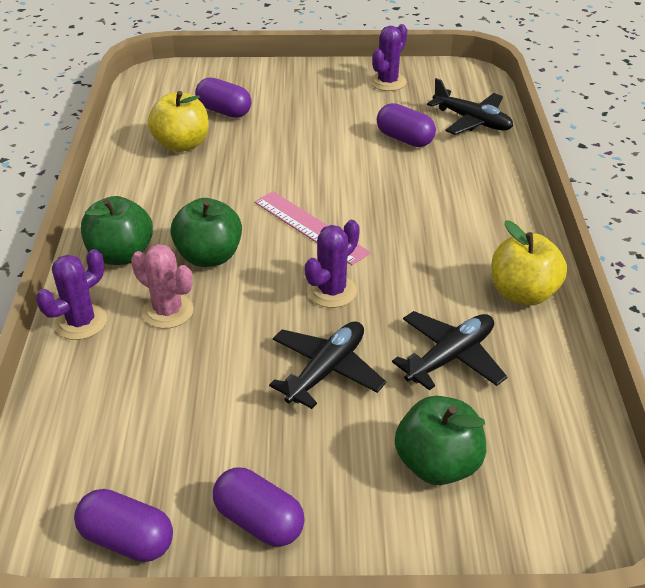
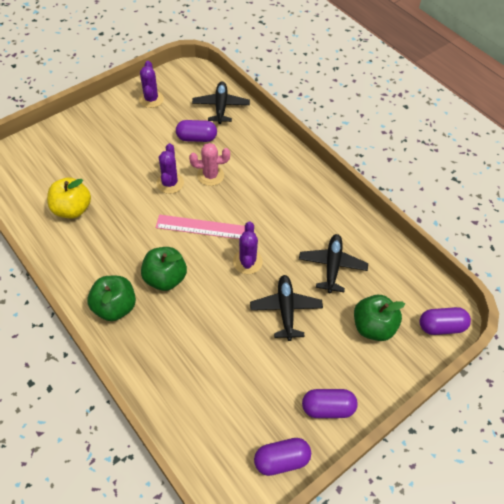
camera: 40 degrees left, 15 degrees up
purple cactus [36,249,107,340] -> purple cactus moved to [157,143,184,194]
pink cactus [131,244,194,329] -> pink cactus moved to [189,143,230,186]
purple capsule [195,78,251,118] -> purple capsule moved to [420,307,471,335]
black plane [427,78,513,135] -> black plane turned 90 degrees counterclockwise [192,82,250,124]
yellow apple [492,220,567,306] -> none

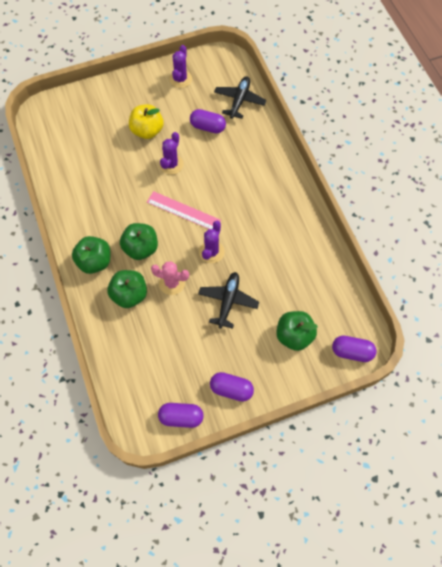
camera: 20 degrees right, 10 degrees up
yellow apple [47,177,91,218] -> yellow apple moved to [129,104,164,139]
pink cactus [189,143,230,186] -> pink cactus moved to [151,261,189,295]
black plane [299,234,368,293] -> none
none -> green apple [107,270,147,308]

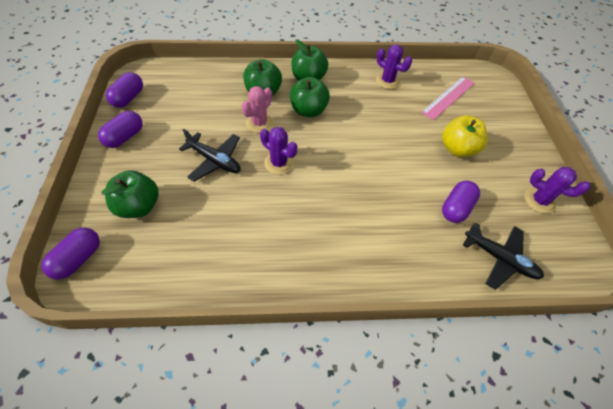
camera: 105 degrees right, 10 degrees down
pink ruler [147,191,221,229] -> pink ruler moved to [421,76,475,120]
purple cactus [160,132,184,175] -> purple cactus moved to [376,44,412,89]

